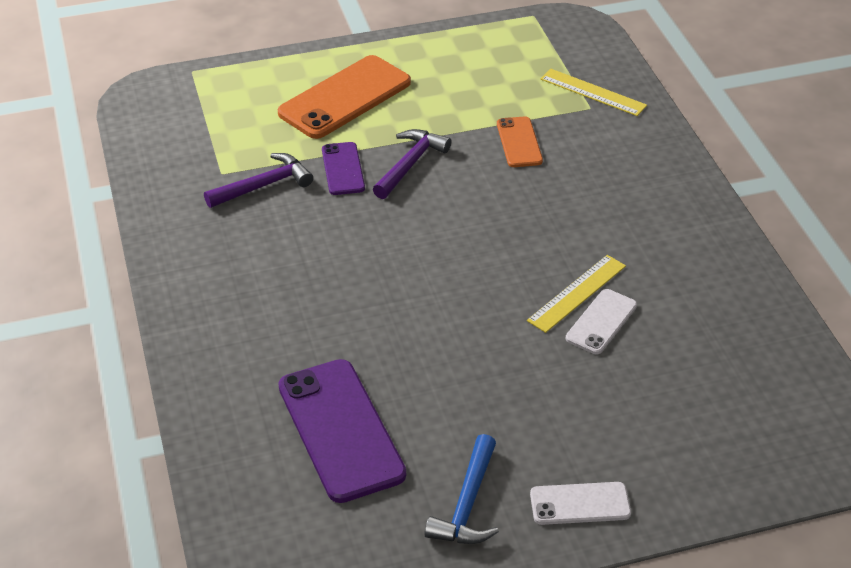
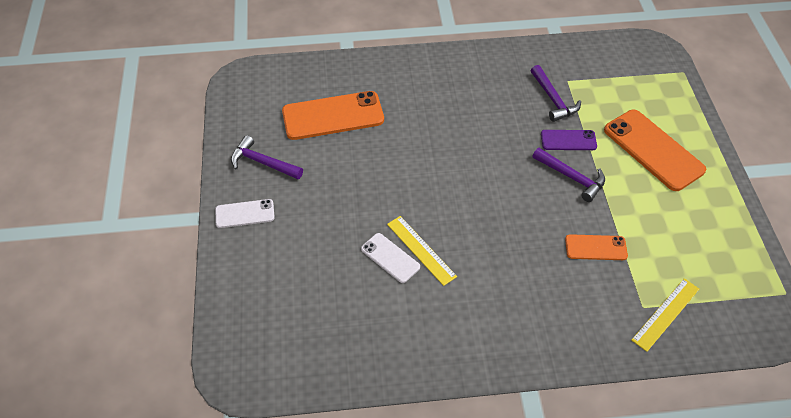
camera: 100 degrees right, 10 degrees up
purple phone [278,359,406,503] -> orange phone [282,91,384,140]
blue hammer [425,434,499,544] -> purple hammer [231,135,303,179]
white phone [530,482,631,525] -> white phone turned 75 degrees clockwise [215,199,275,228]

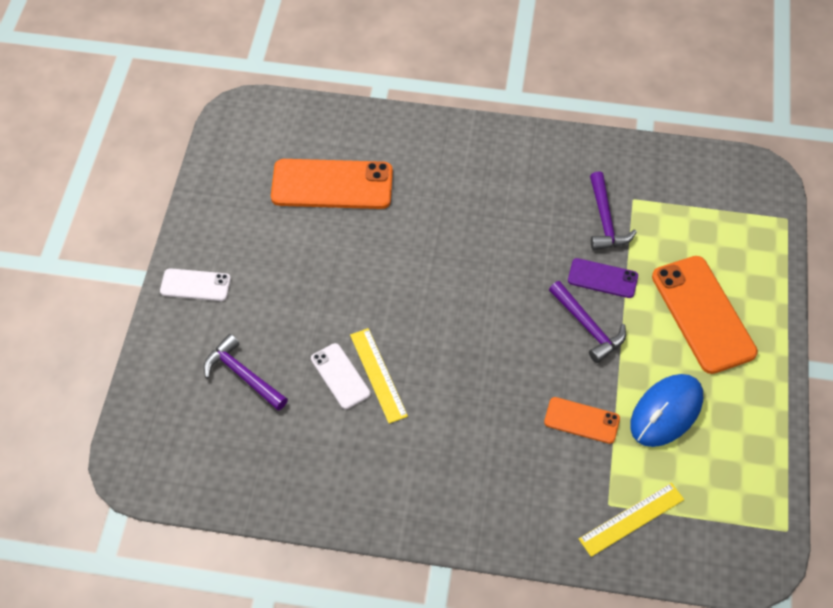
camera: 15 degrees right, 5 degrees up
purple hammer [231,135,303,179] -> purple hammer moved to [204,334,288,411]
none -> blue mouse [630,374,703,447]

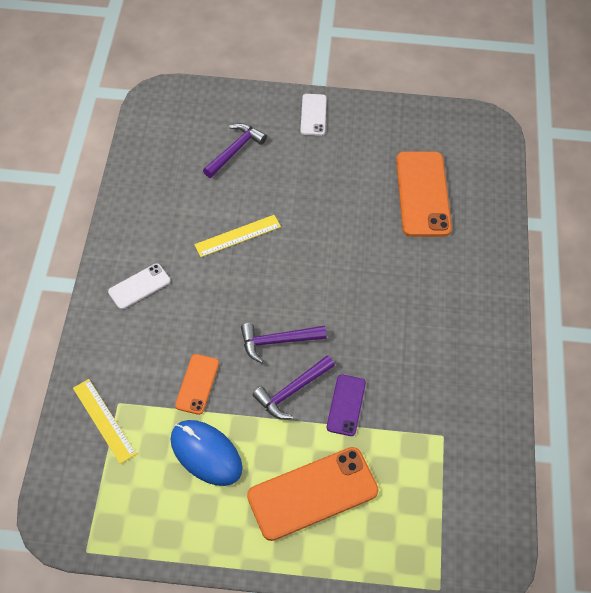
camera: 85 degrees right, 0 degrees up
white phone [311,343,370,409] -> white phone moved to [108,263,170,309]
purple hammer [590,171,637,250] -> purple hammer moved to [241,323,327,363]

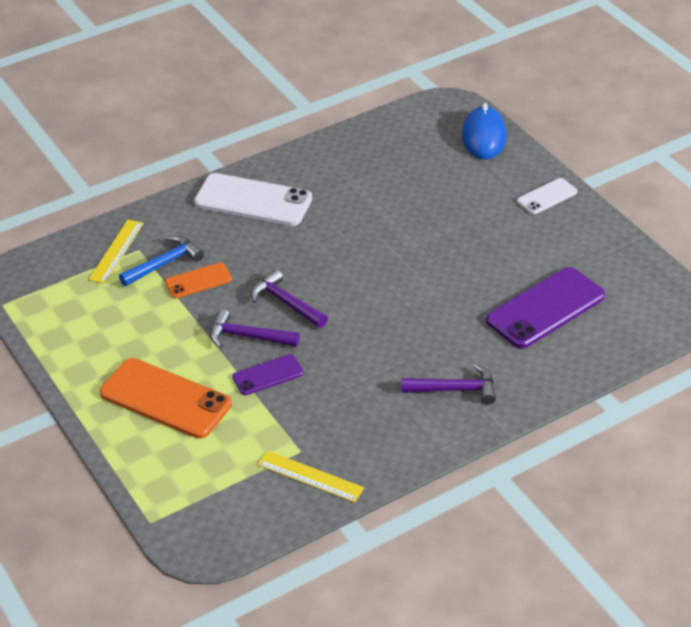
camera: 55 degrees right, 15 degrees down
white phone [108,263,170,309] -> white phone [194,173,312,226], size x1.86
blue mouse [170,420,243,486] -> blue mouse moved to [462,103,507,159]
yellow ruler [194,215,281,257] -> yellow ruler moved to [257,451,364,503]
purple hammer [203,123,267,178] -> purple hammer moved to [401,364,496,404]
orange phone [396,151,452,237] -> purple phone [486,267,605,348]
none -> blue hammer [119,236,204,286]

